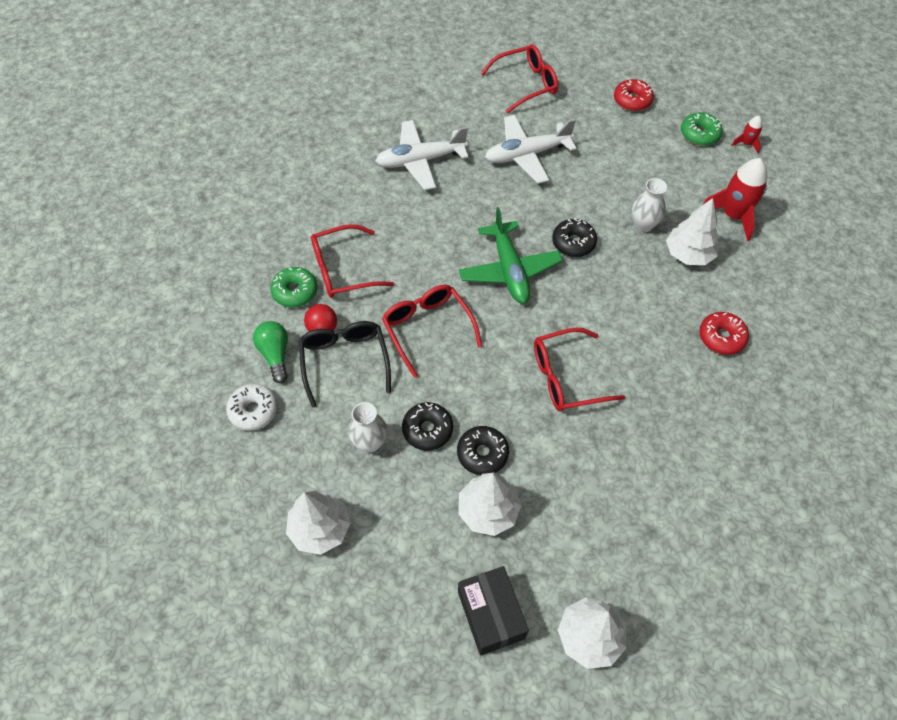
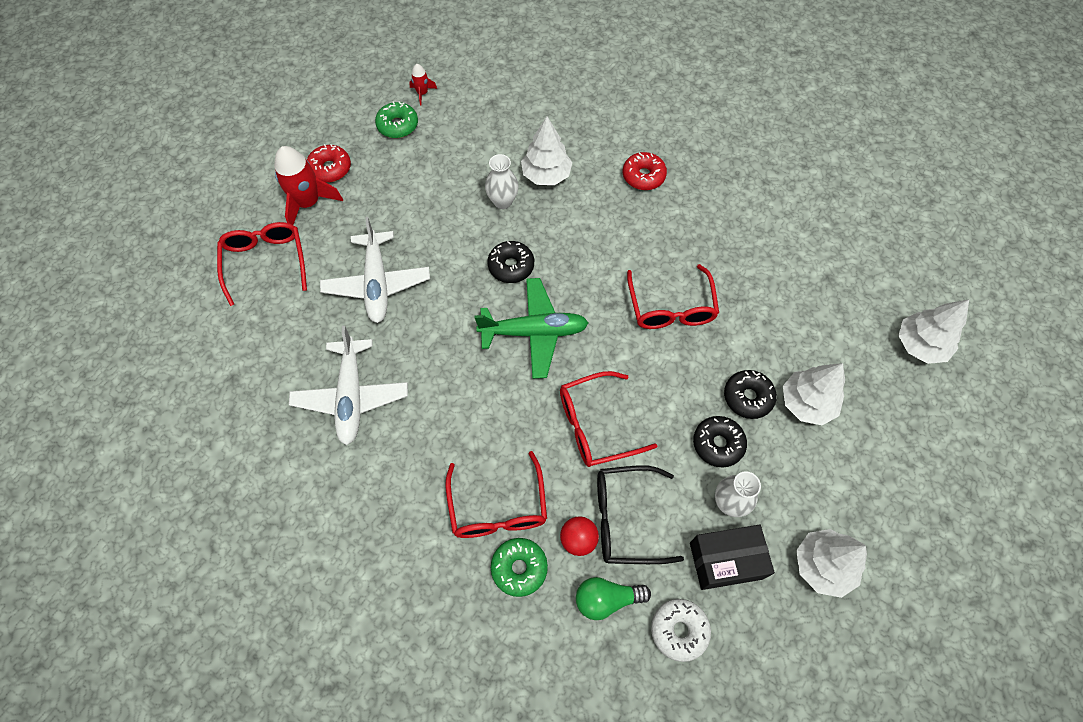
camera: 80 degrees left, 5 degrees up
black box [458,566,529,656] -> black box moved to [690,524,775,590]
red rocket [703,158,768,241] -> red rocket moved to [274,146,343,225]

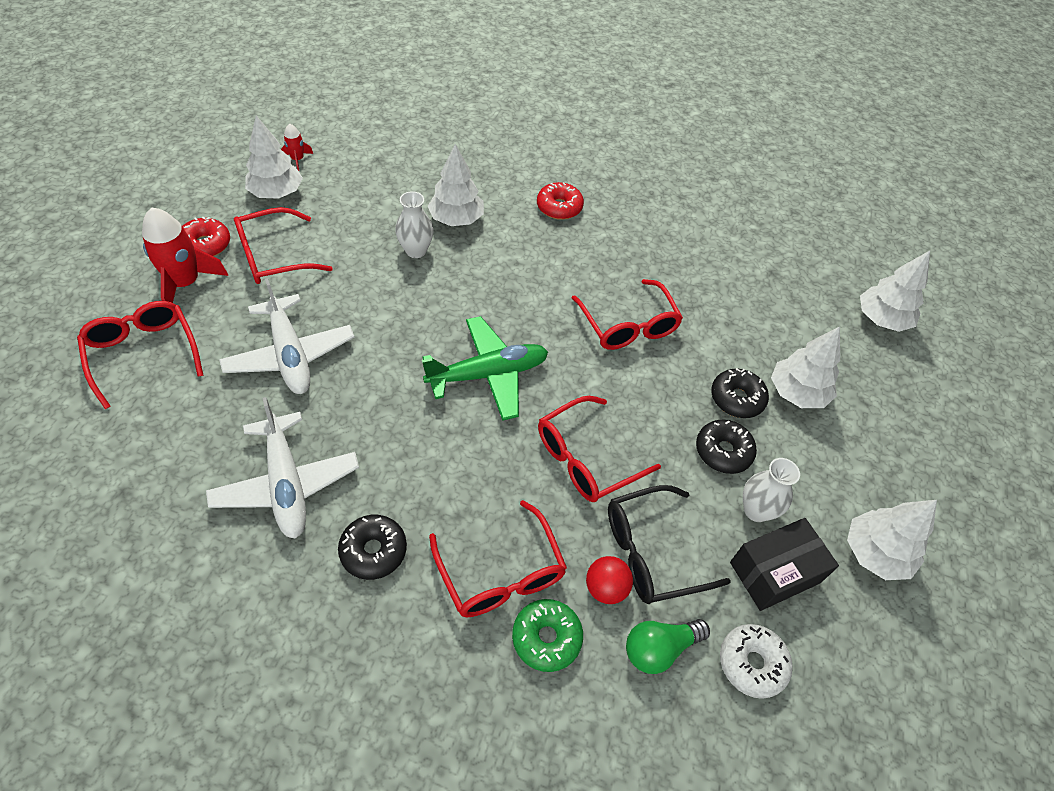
camera: 20 degrees left, 10 degrees down
green donut [375,101,418,138] -> white tree [245,116,303,199]
black donut [487,241,534,283] -> black donut moved to [338,515,407,580]
none -> red glasses [234,207,333,284]

